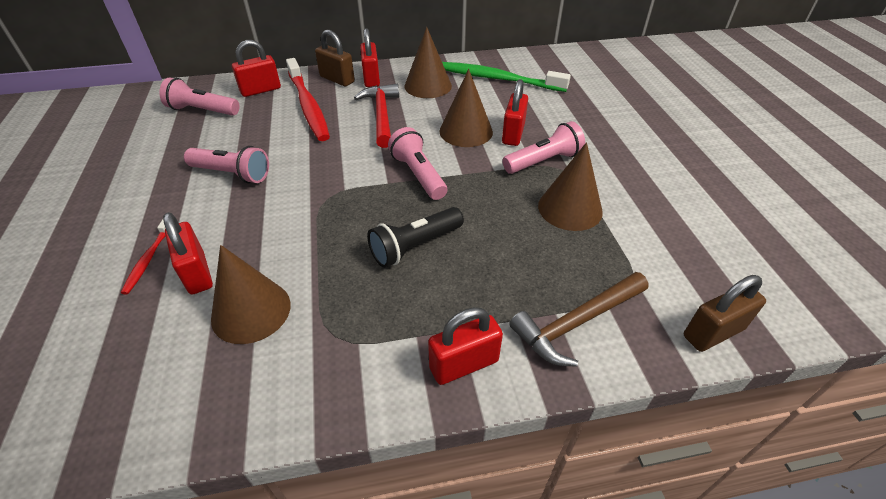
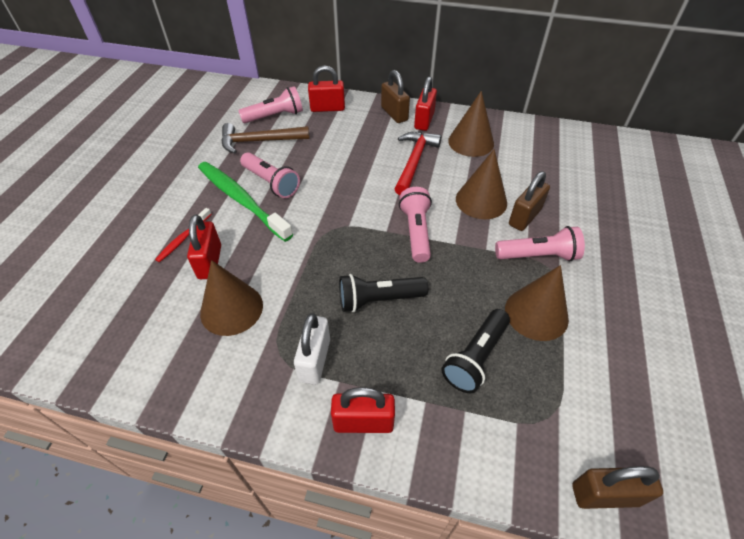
camera: 25 degrees right, 5 degrees up
pink flashlight [159,77,239,116] -> pink flashlight turned 120 degrees clockwise [238,86,303,123]
red toothbrush [286,58,330,141] -> none
green toothbrush [442,62,571,92] -> green toothbrush moved to [198,162,293,242]
red padlock [502,79,528,146] -> brown padlock [509,171,550,231]
brown hammer [509,272,649,367] -> brown hammer moved to [221,123,310,153]
none -> white padlock [294,313,330,385]
none -> black flashlight [441,309,510,393]

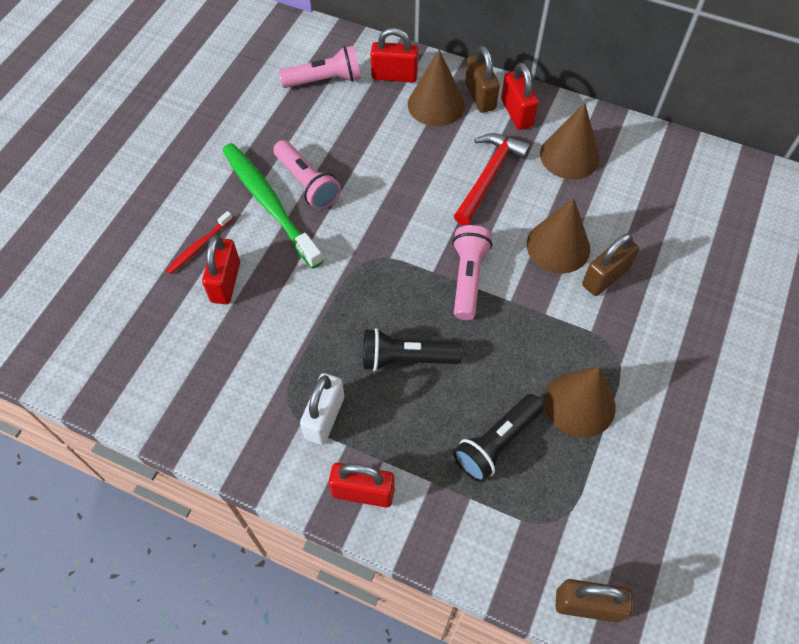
camera: 10 degrees right, 10 degrees up
brown cone [200,260,263,336] -> brown cone moved to [408,50,465,126]
brown hammer [221,123,310,153] -> none
red padlock [414,76,437,131] -> red padlock turned 45 degrees counterclockwise [501,63,539,130]
pink flashlight [495,226,585,262] -> none

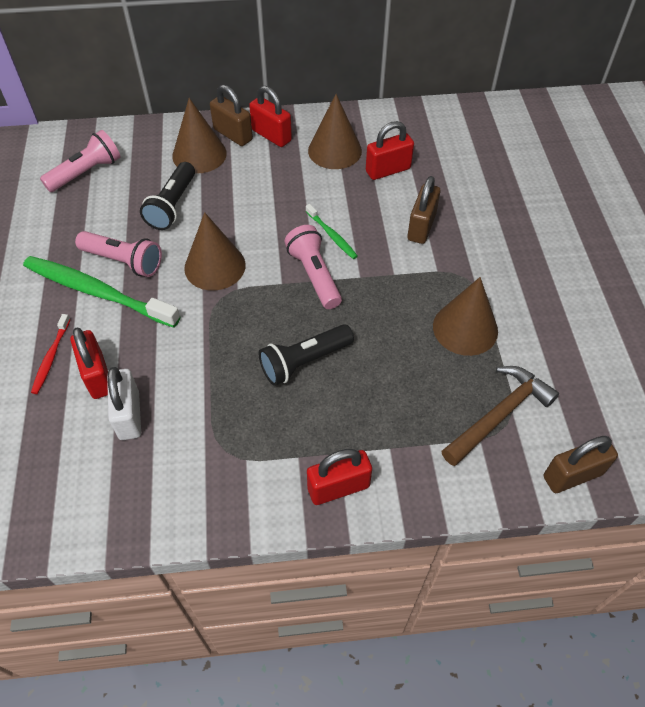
camera: 30 degrees left, 5 degrees down
white padlock [300,373,344,445] -> white padlock moved to [107,367,141,440]
red padlock [371,28,418,83] -> red padlock moved to [366,121,414,180]
black flashlight [453,394,544,483] -> black flashlight moved to [140,162,195,230]
red hammer [454,133,531,225] -> none
brown cone [527,198,590,273] -> brown cone moved to [184,212,246,290]
none -> green toothbrush [306,204,358,259]
none -> brown hammer [442,366,559,466]

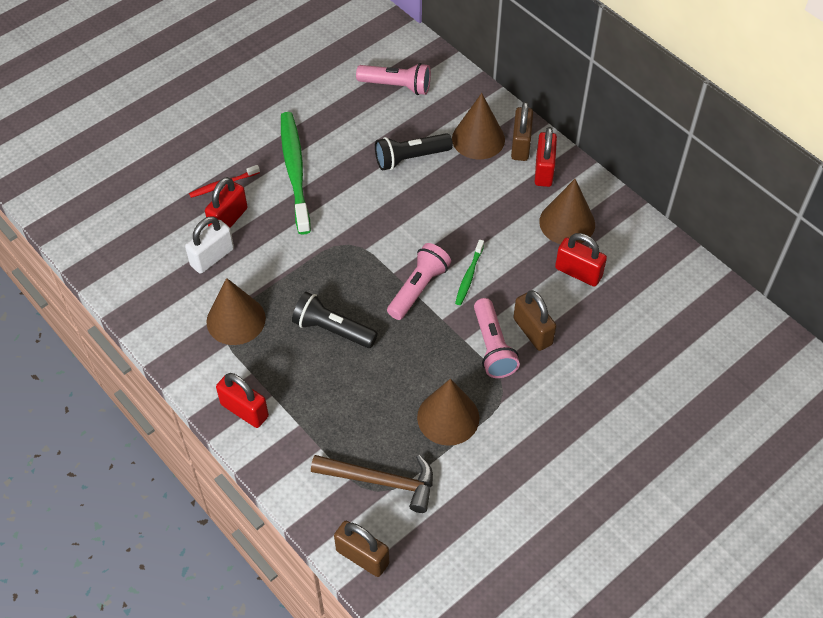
camera: 55 degrees right, 0 degrees up
pink flashlight [75,231,162,277] -> pink flashlight moved to [474,298,520,378]
brown cone [184,212,246,290] -> brown cone moved to [206,278,266,345]
brown padlock [407,176,440,244] -> brown padlock turned 75 degrees clockwise [513,290,556,351]

